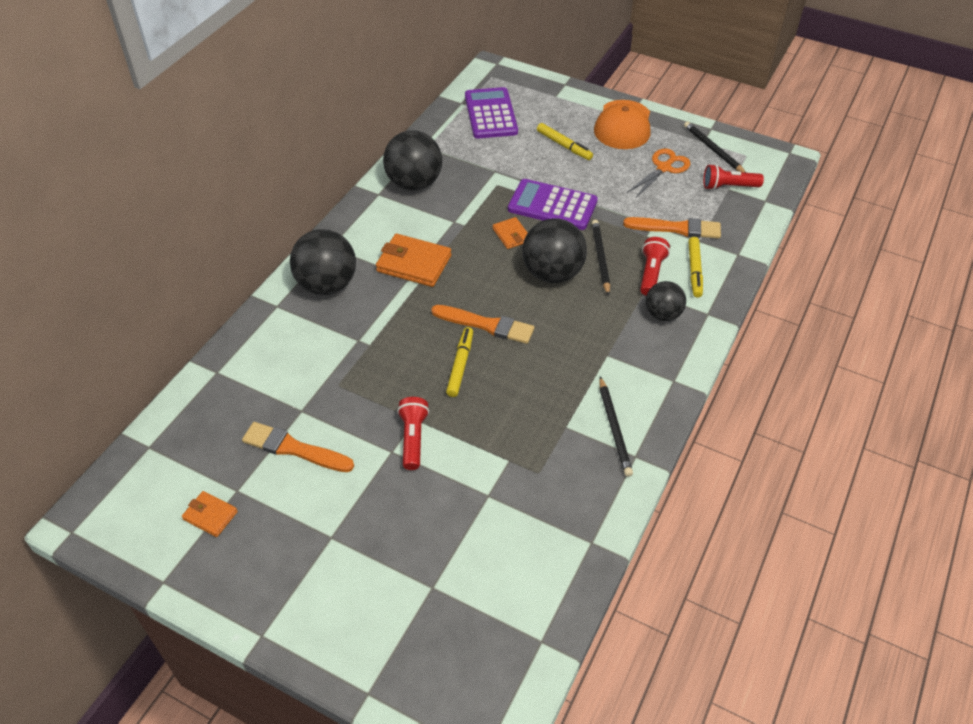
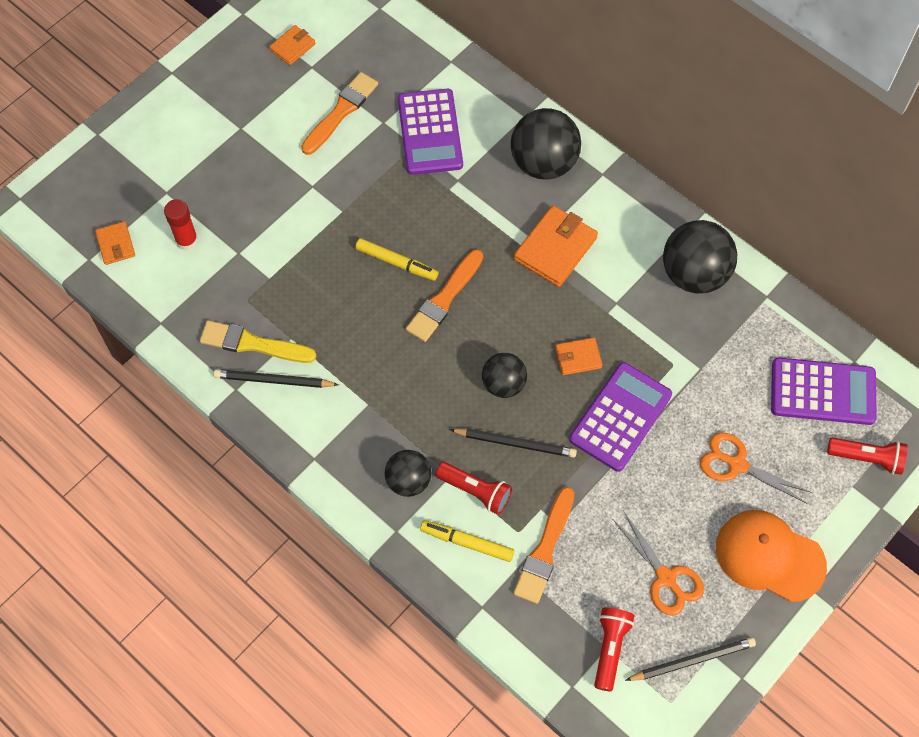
camera: 105 degrees right, 15 degrees up
red flashlight [397,397,429,470] -> red flashlight moved to [827,437,908,475]
black ball [522,218,587,283] -> black ball [482,353,527,398], size x0.60
yellow marker [537,123,593,160] -> orange scissors [700,433,812,504]
none -> orange wallet [95,221,135,265]
none -> red glue stick [164,199,198,251]
none -> yellow brush [200,320,316,363]
none -> purple calculator [398,89,463,175]

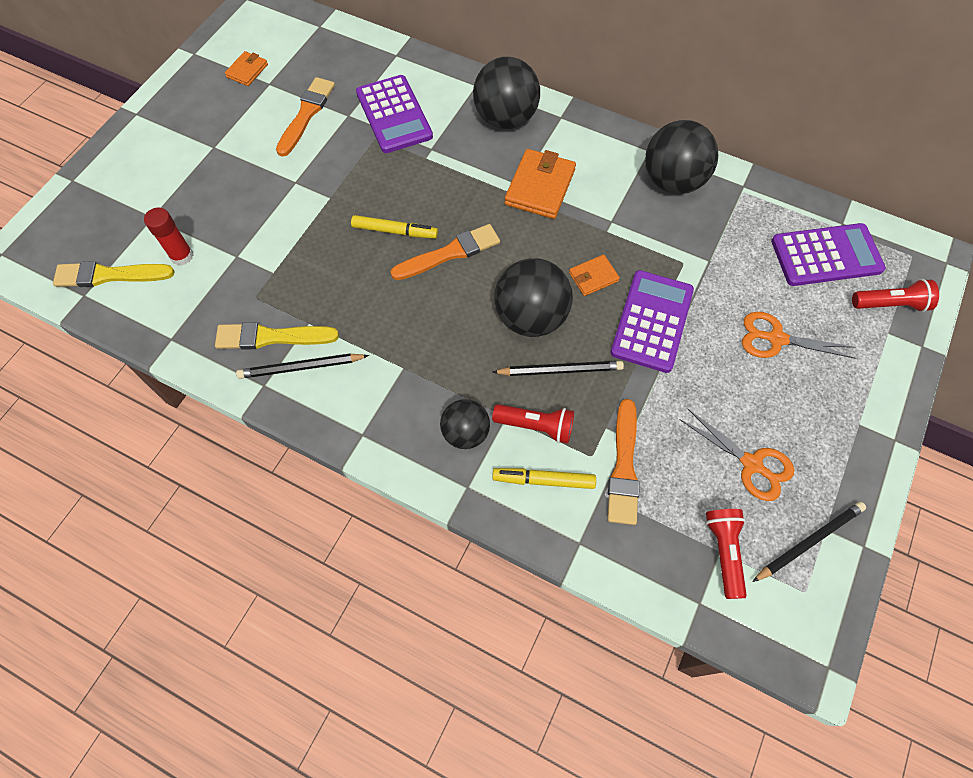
camera: 15 degrees left, 0 degrees up
orange wallet [95,221,135,265] -> yellow brush [53,261,175,287]
orange brush [406,249,483,342] -> orange brush turned 135 degrees counterclockwise [390,224,500,280]
black ball [482,353,527,398] -> black ball [494,258,573,337], size x1.66
orange cap [716,510,827,602] -> none

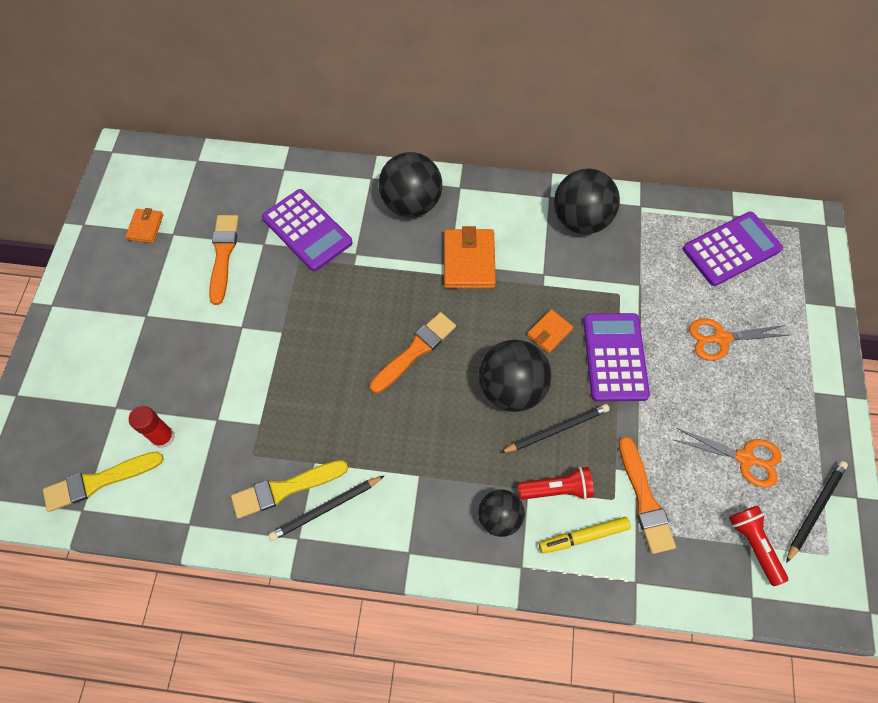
camera: 20 degrees left, 0 degrees up
yellow marker [351,215,438,239] -> none
red flashlight [852,279,939,312] -> none

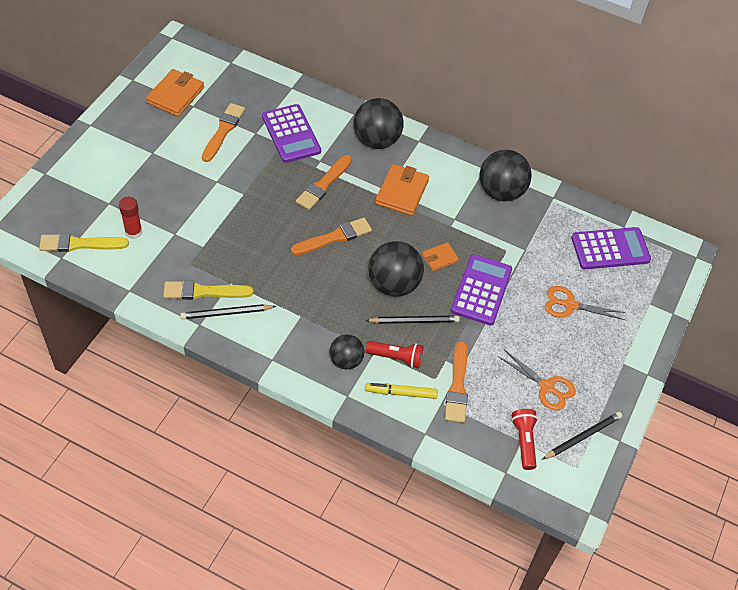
camera: 15 degrees right, 10 degrees down
orange wallet [125,208,163,243] -> orange wallet [146,69,204,117], size x1.78
none -> orange brush [296,155,352,210]

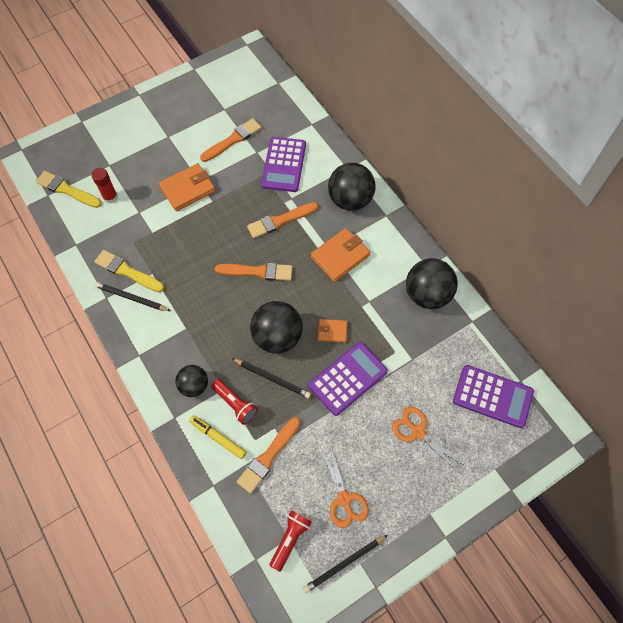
camera: 35 degrees right, 10 degrees up
orange wallet [146,69,204,117] -> orange wallet moved to [159,163,216,211]
black pencil [542,412,622,460] -> black pencil turned 150 degrees clockwise [303,535,388,593]

